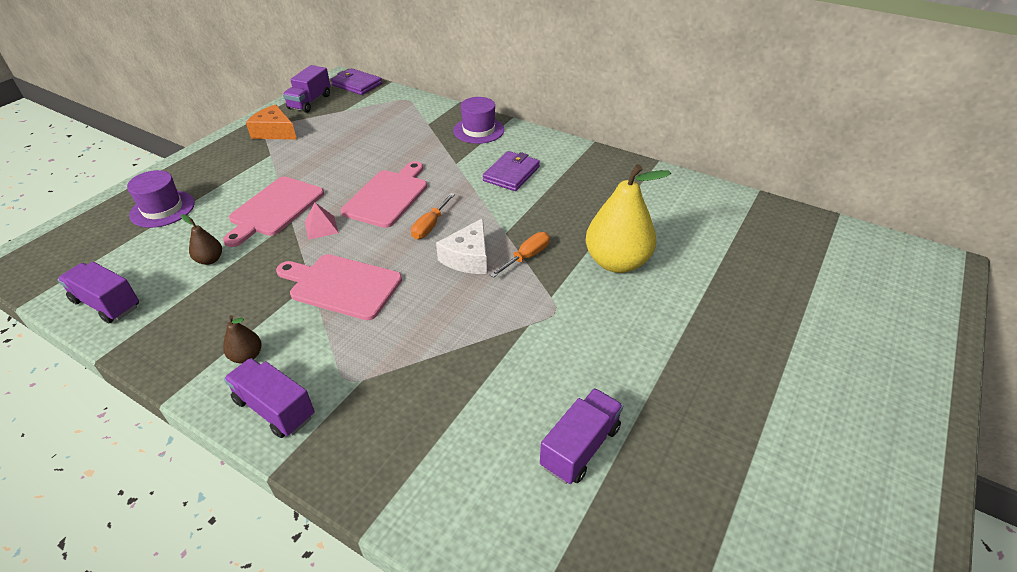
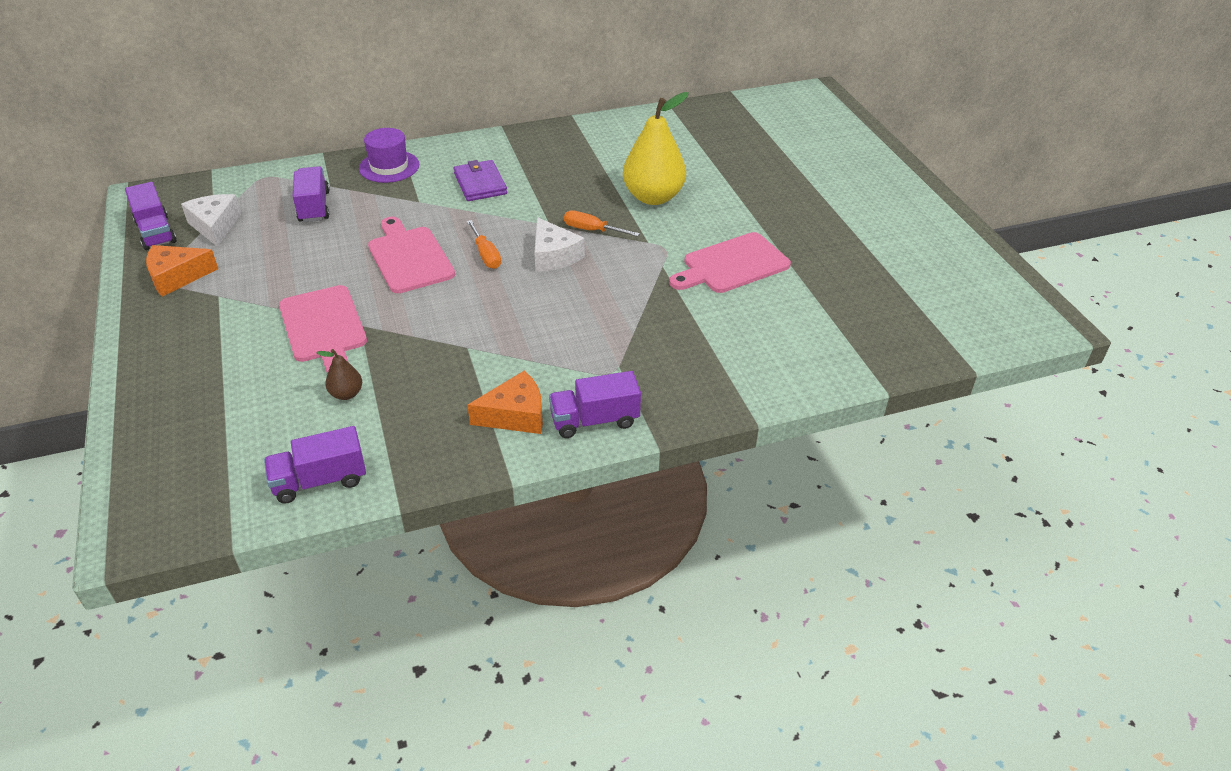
camera: 50 degrees left, 0 degrees up
purple hat [127,170,195,228] -> none
brown pear [223,315,262,363] -> orange cheese [467,370,543,434]
pink cutting board [276,254,402,320] -> pink cutting board moved to [669,232,791,293]
pink pyramid [305,202,339,240] -> none
purple wallet [331,68,382,95] -> none
orange screwdriver [490,232,550,278] -> orange screwdriver turned 60 degrees counterclockwise [564,211,640,237]
purple truck [540,388,623,484] -> purple truck moved to [293,166,330,222]
none -> white cheese [181,194,241,247]

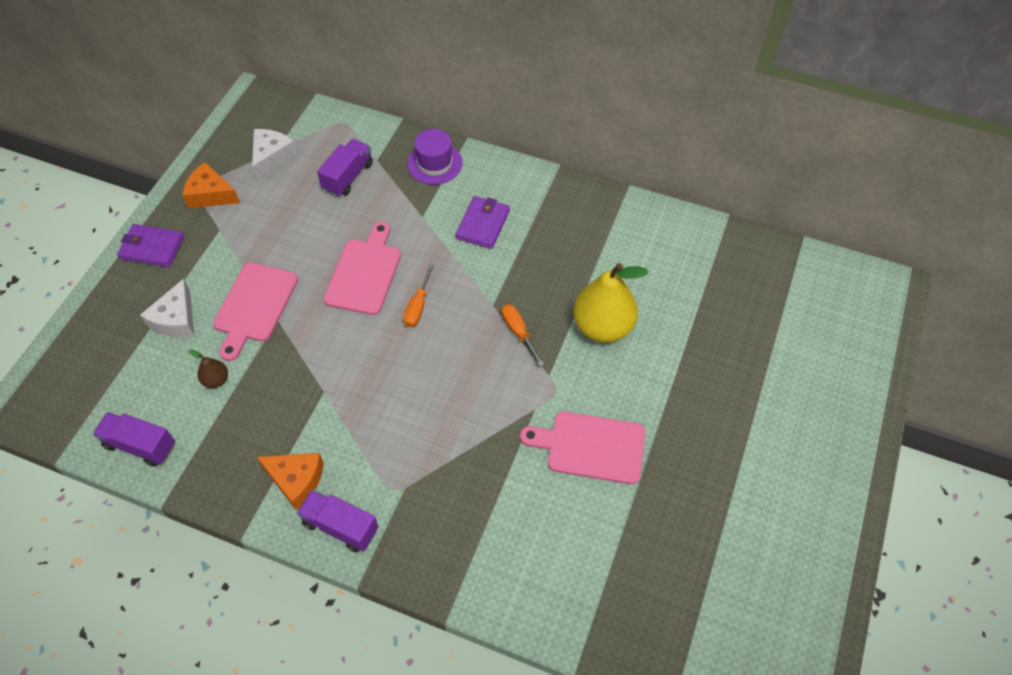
camera: 40 degrees right, 15 degrees up
purple truck [125,182,177,250] -> none
white cheese [534,217,585,272] -> white cheese moved to [140,279,194,337]
none -> purple wallet [117,224,184,267]

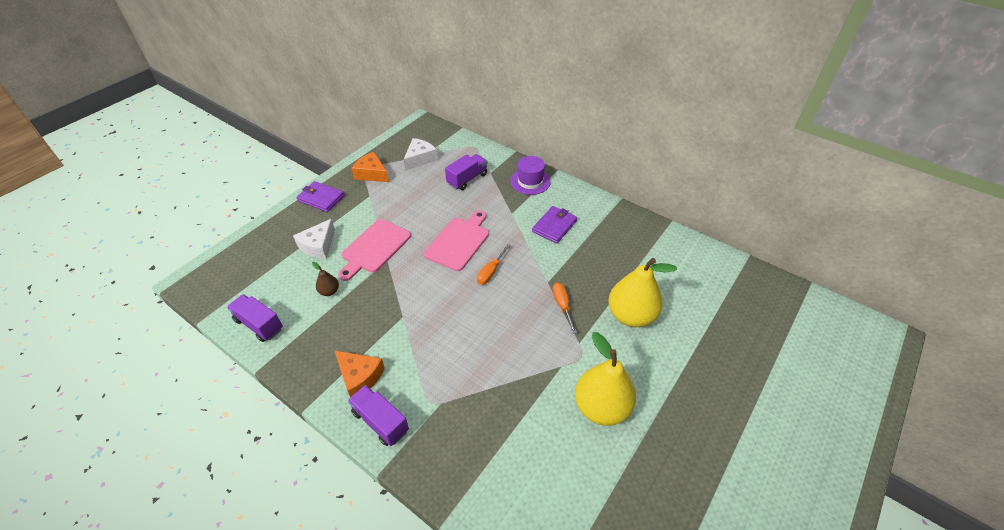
camera: 15 degrees right, 10 degrees down
pink cutting board [520,411,645,484] -> yellow pear [575,332,636,426]

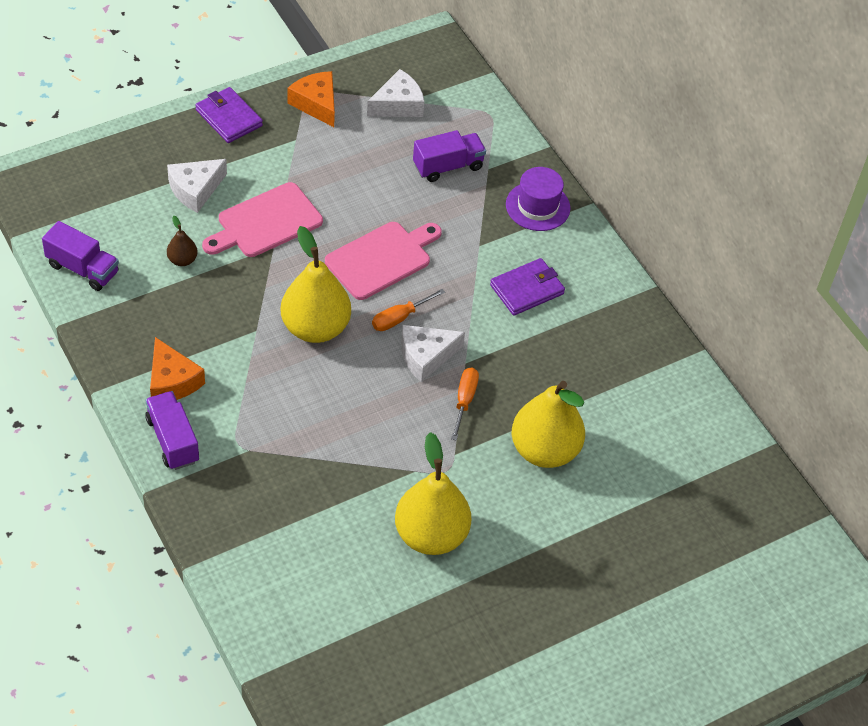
camera: 20 degrees right, 5 degrees up
purple truck [227,294,283,342] -> purple truck turned 150 degrees clockwise [42,221,119,291]
none -> yellow pear [281,226,351,343]
none -> white cheese [401,325,465,382]

